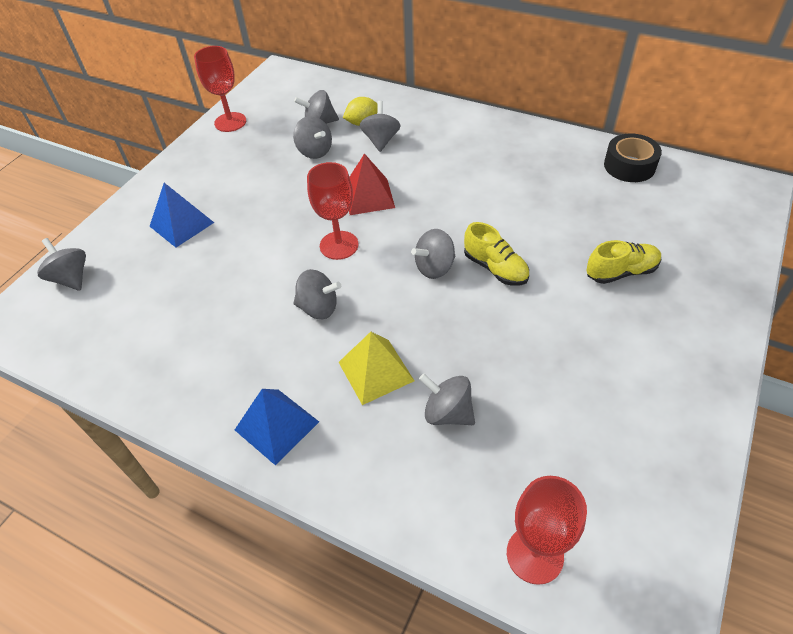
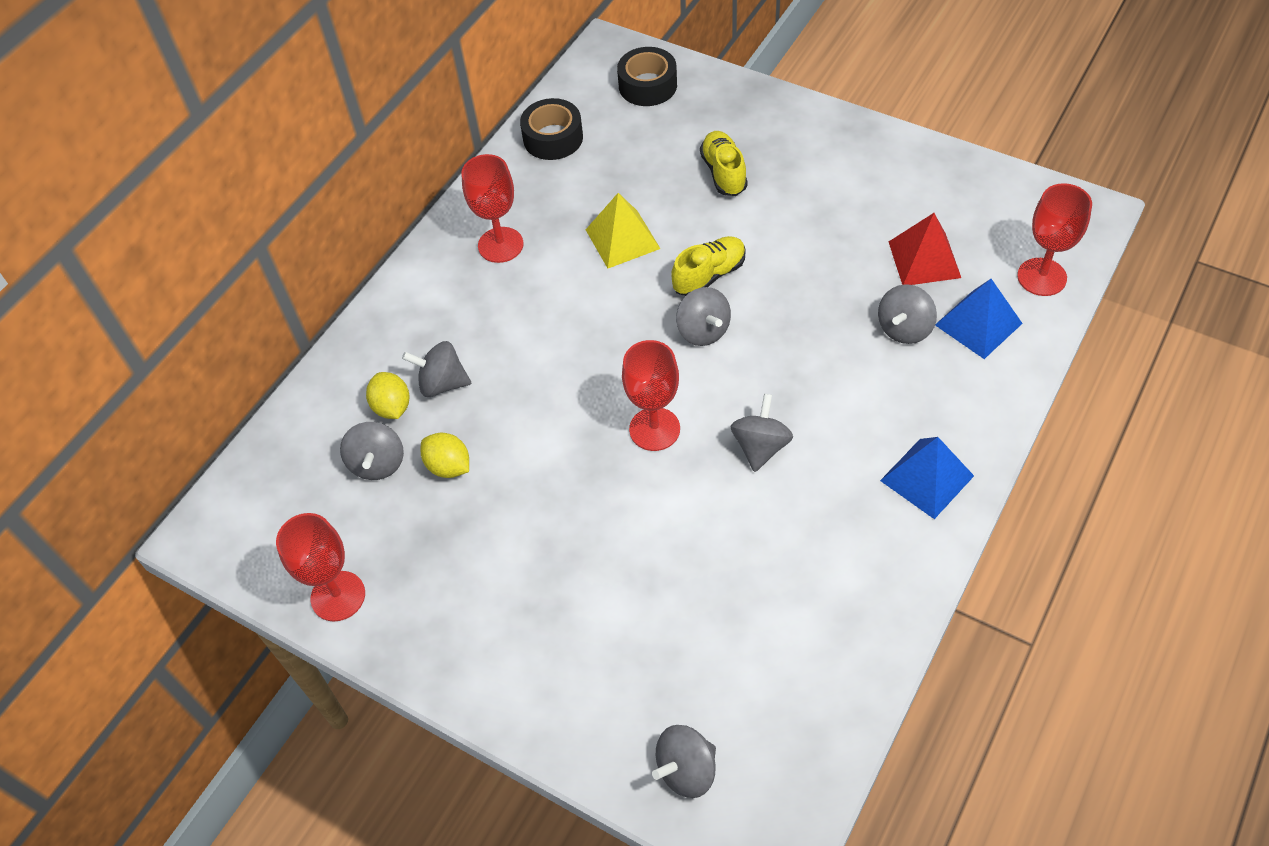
camera: 85 degrees left, 5 degrees up
blue pyramid [150,183,214,247] -> blue pyramid moved to [935,279,1023,359]
grey spinning top [293,116,332,159] -> yellow lemon [421,433,469,478]
yellow pyramid [339,332,414,405] -> yellow pyramid moved to [586,193,660,268]
red pyramid [349,153,395,215] -> red pyramid moved to [889,213,961,285]
none -> red goblet [461,154,523,263]
none -> black tape [617,47,677,106]

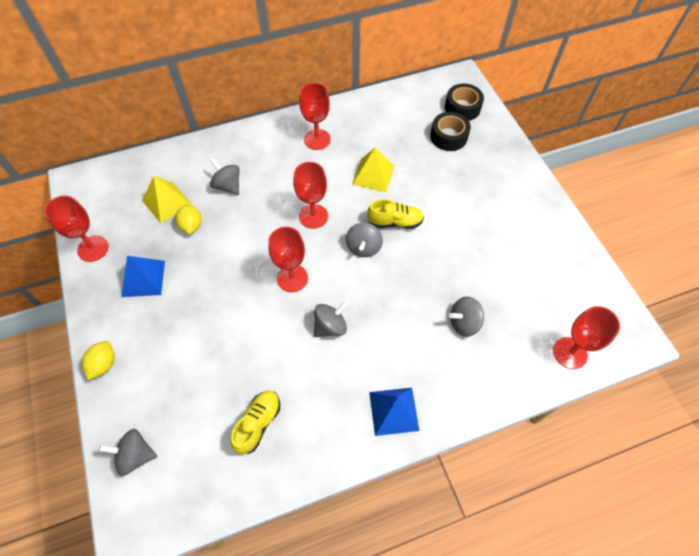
camera: 35 degrees right, 5 degrees up
grey spinning top [340,422,404,480] -> yellow pyramid [142,176,191,223]
yellow lemon [366,372,409,419] -> yellow lemon moved to [82,341,115,380]
black tape [520,98,583,160] -> black tape moved to [430,112,471,151]
yellow shoe [700,131,748,196] -> yellow shoe moved to [231,391,280,455]
red pyramid [889,213,961,285] -> none
blue pyramid [935,279,1023,359] -> blue pyramid moved to [121,256,165,297]
none -> red goblet [293,162,328,229]

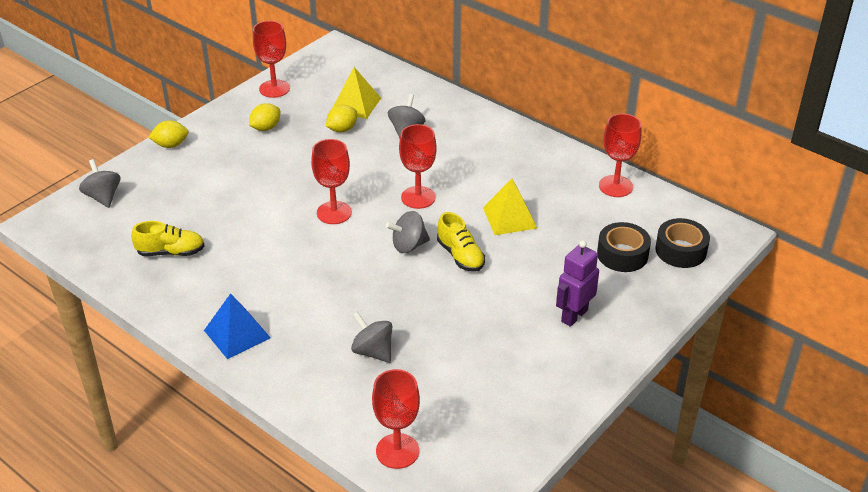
camera: 60 degrees right, 20 degrees down
blue pyramid [121,256,165,297] -> yellow lemon [249,103,280,131]
red goblet [299,82,331,150] -> red goblet moved to [599,114,641,197]
grey spinning top [314,301,349,337] -> none
none -> purple robot [556,241,599,327]

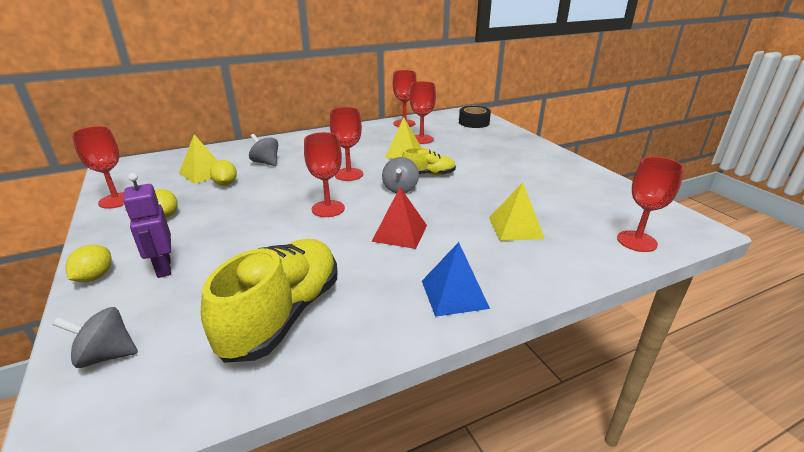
camera: 65 degrees left, 10 degrees down
yellow shoe [131,221,205,256] -> yellow shoe [201,239,337,363], size x1.90
grey spinning top [351,312,392,363] -> yellow pyramid [489,182,545,241]
purple robot [556,241,599,327] -> purple robot moved to [123,173,171,278]
black tape [597,222,651,272] -> none
none -> red pyramid [371,187,427,249]
none -> red goblet [410,81,436,144]

